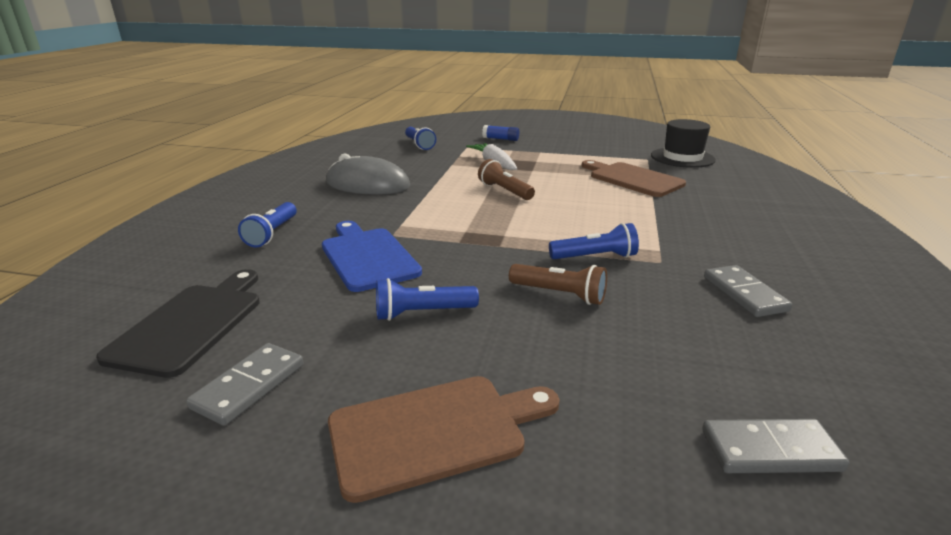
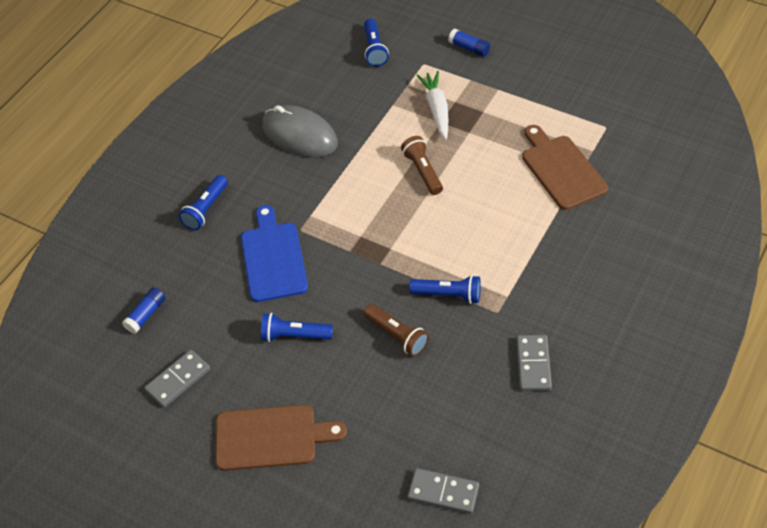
camera: 20 degrees right, 25 degrees up
black cutting board [96,269,260,378] -> blue glue stick [122,287,166,334]
black hat [651,119,716,168] -> none

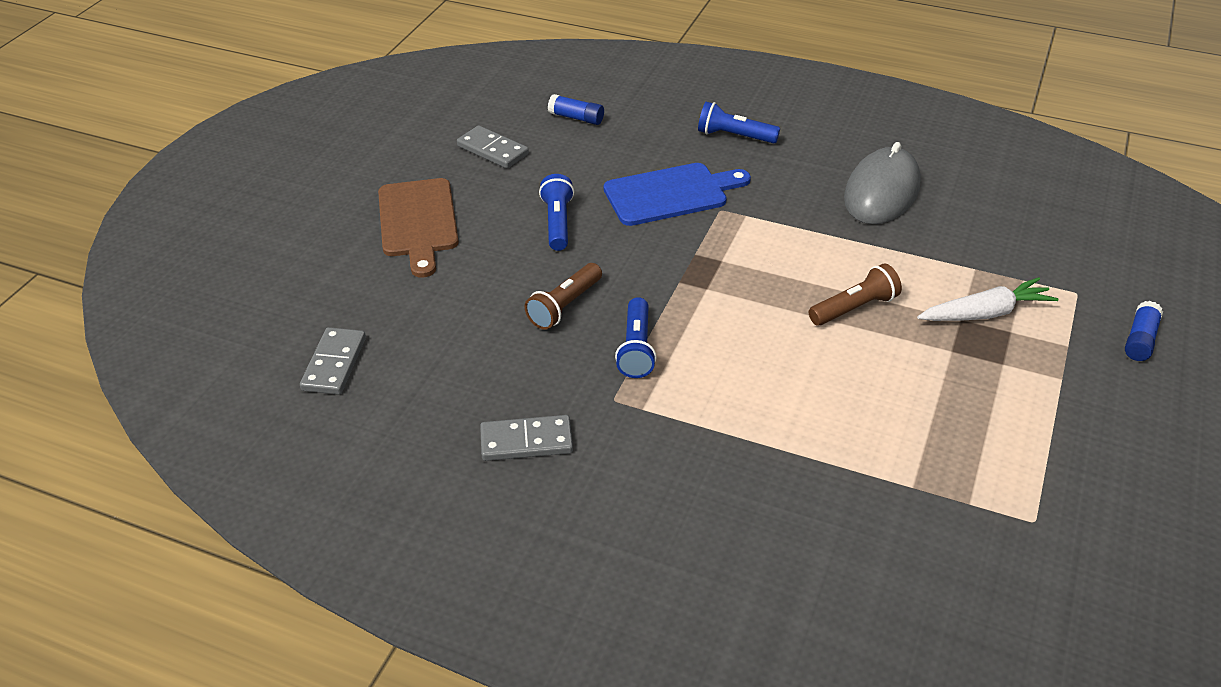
camera: 80 degrees right, 10 degrees down
blue flashlight [364,19,389,67] -> none
brown cutting board [522,125,608,210] -> none

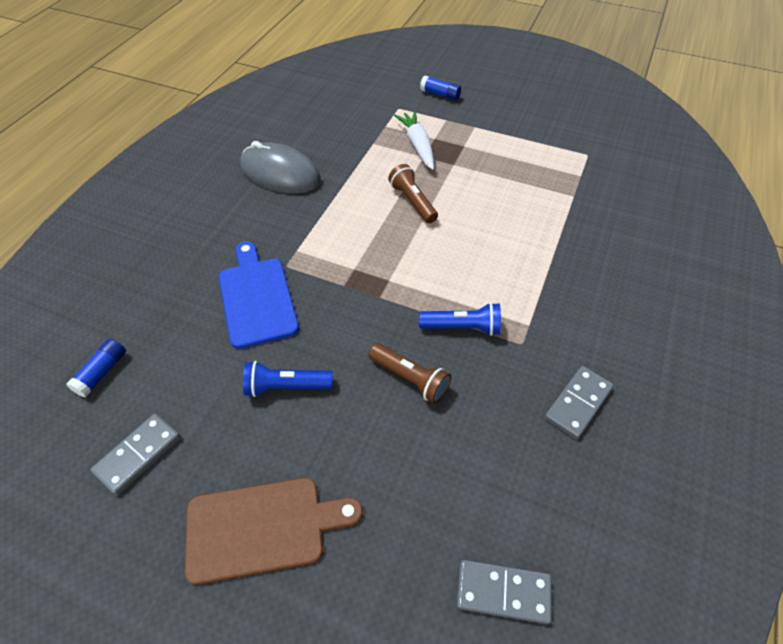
camera: 90 degrees left, 10 degrees up
grey domino [480,415,573,461] -> grey domino turned 45 degrees clockwise [545,366,614,439]
blue flashlight [698,102,780,143] -> none

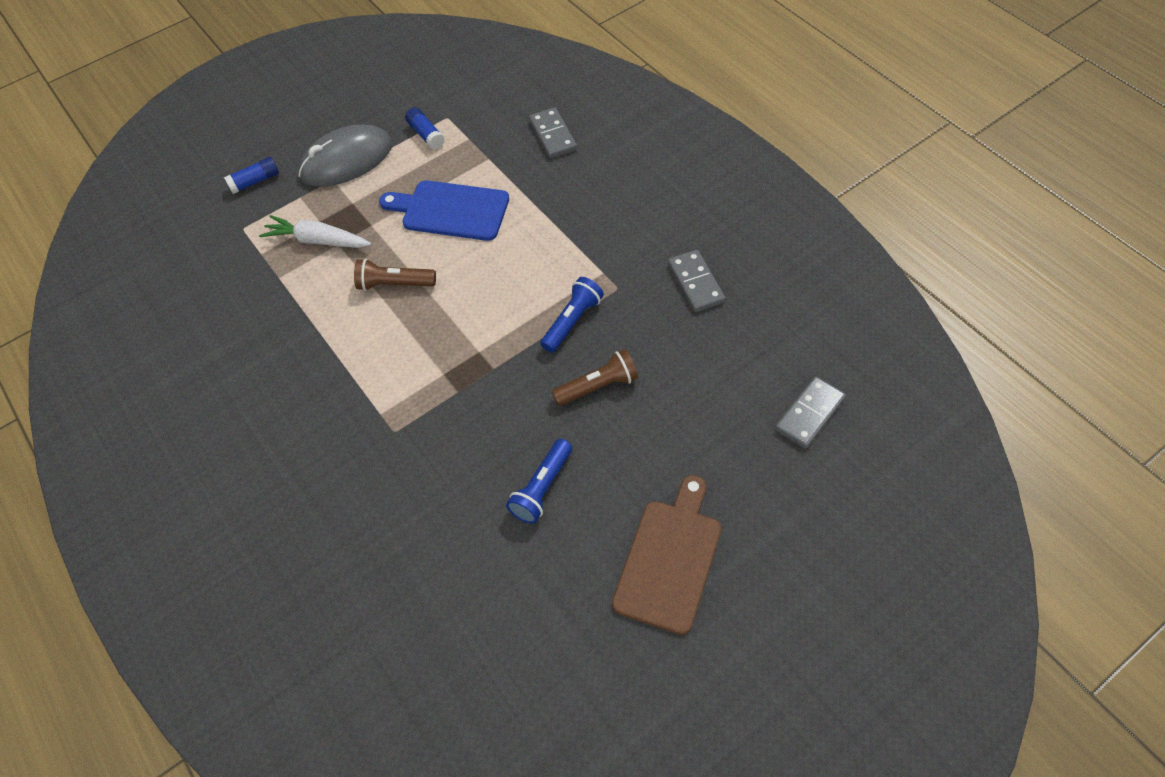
camera: 55 degrees left, 5 degrees up
blue glue stick [66,338,126,398] -> blue glue stick moved to [405,108,445,150]
grey domino [91,413,180,495] -> grey domino moved to [529,107,577,158]
blue cutting board [219,241,299,349] -> blue cutting board moved to [379,180,509,241]
grey mouse [240,141,321,194] -> grey mouse moved to [298,124,392,187]

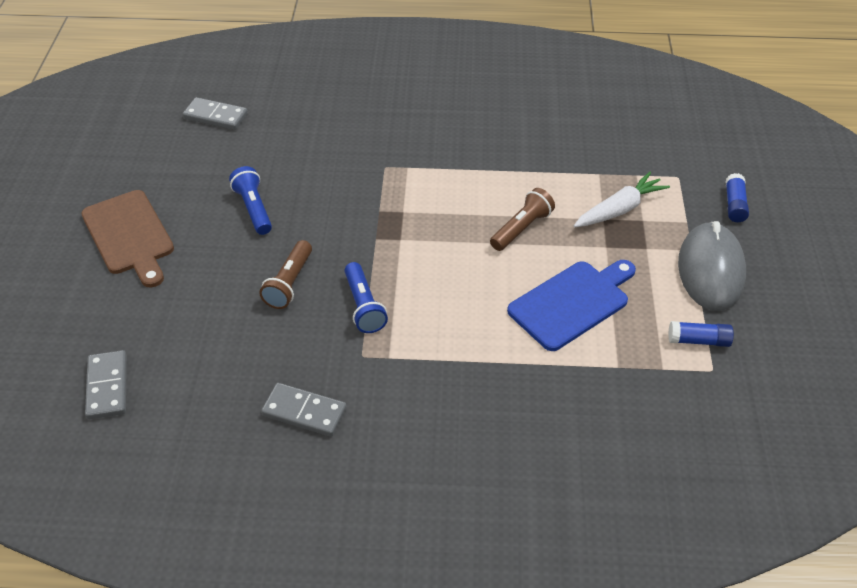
camera: 125 degrees right, 10 degrees down
grey domino [529,107,577,158] -> grey domino moved to [183,97,248,130]

